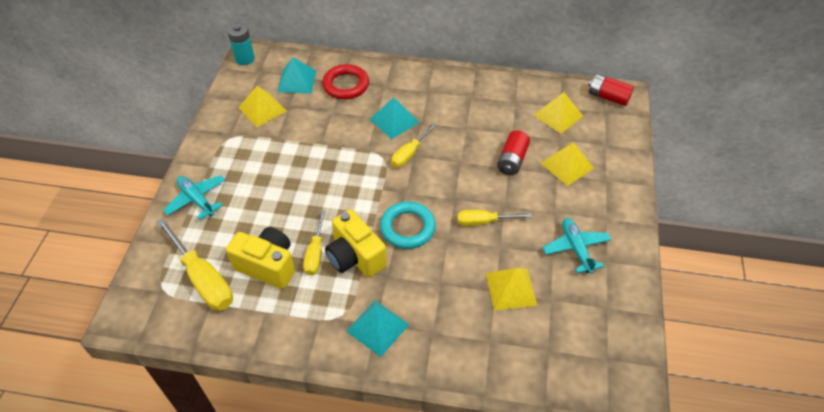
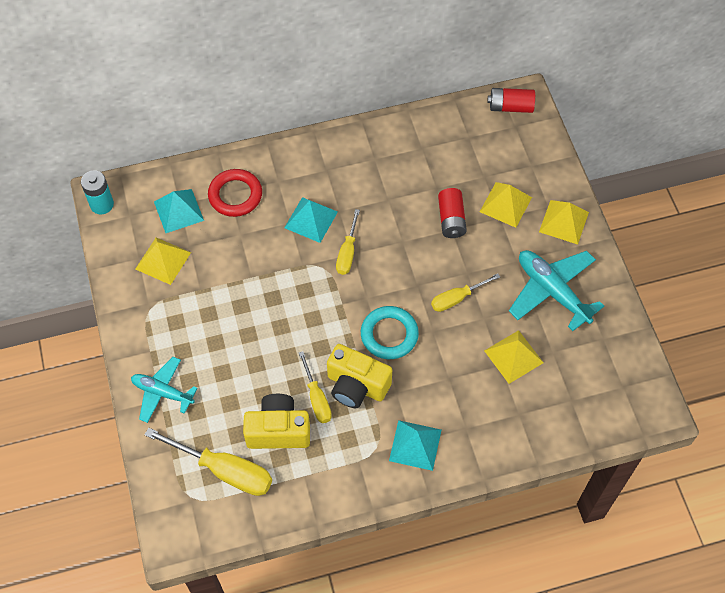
camera: 25 degrees left, 10 degrees up
yellow pyramid [533,92,583,134] -> yellow pyramid moved to [539,200,589,245]
turquoise plane [542,218,611,274] -> turquoise plane [509,250,604,331], size x1.52

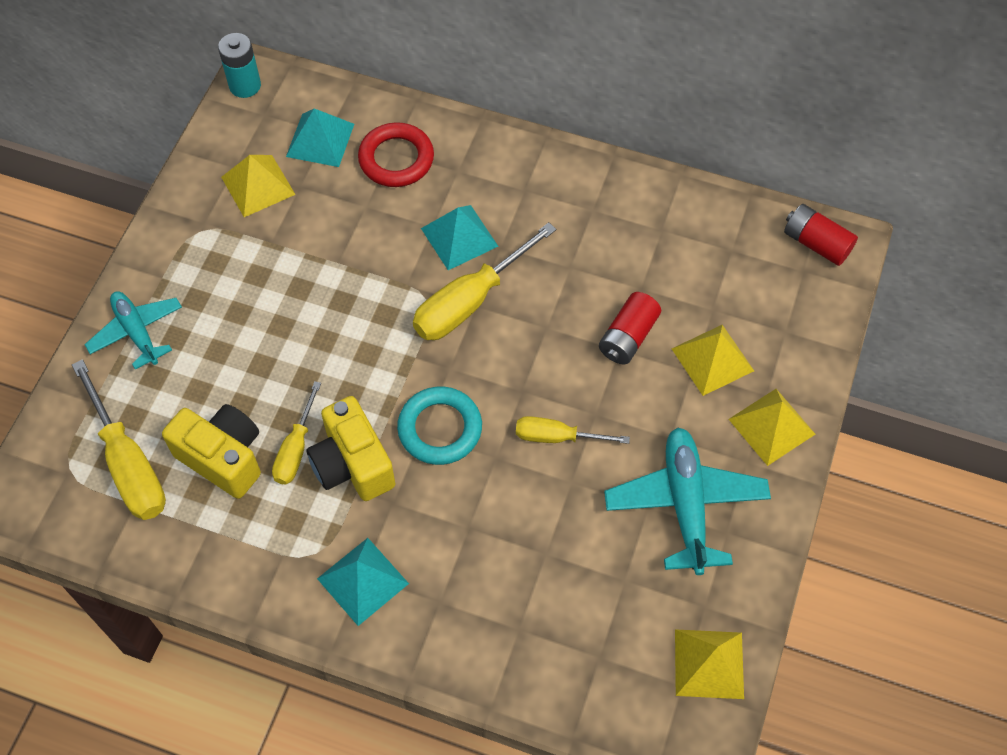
camera: 35 degrees right, 0 degrees up
yellow screwdriver [336,209,360,275] -> yellow screwdriver [413,222,556,340], size x1.68
yellow pyramid [484,330,544,384] -> yellow pyramid moved to [675,629,744,699]

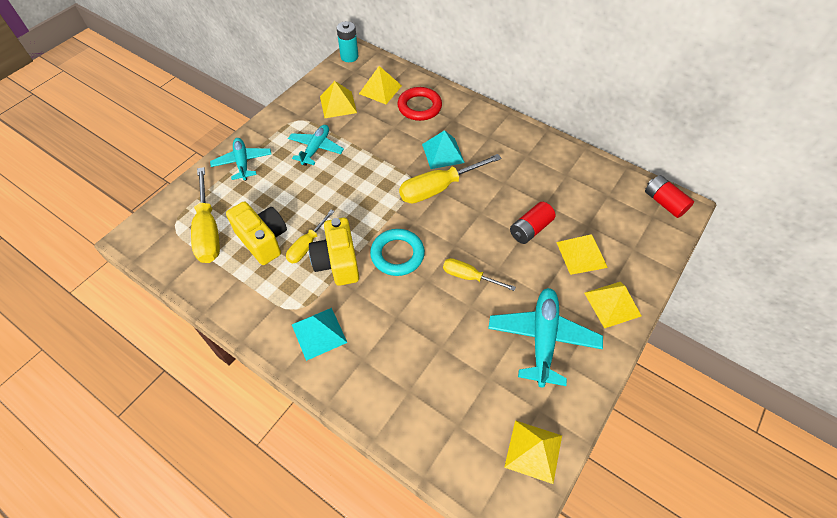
camera: 15 degrees right, 5 degrees down
turquoise pyramid [286,108,354,167] -> yellow pyramid [359,66,402,104]
none -> turquoise plane [288,125,344,166]

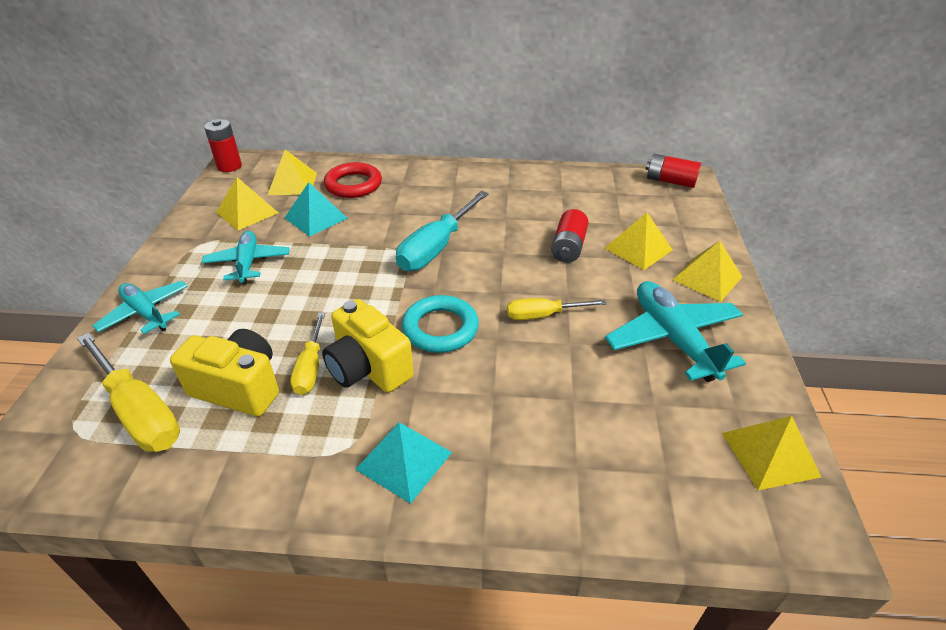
camera: 30 degrees left, 15 degrees down
turquoise battery [337,21,358,62] -> red battery [204,119,242,172]
yellow screwdriver [399,154,502,203] -> turquoise screwdriver [396,191,489,271]
turquoise pyramid [422,130,465,169] -> turquoise pyramid moved to [285,182,348,237]

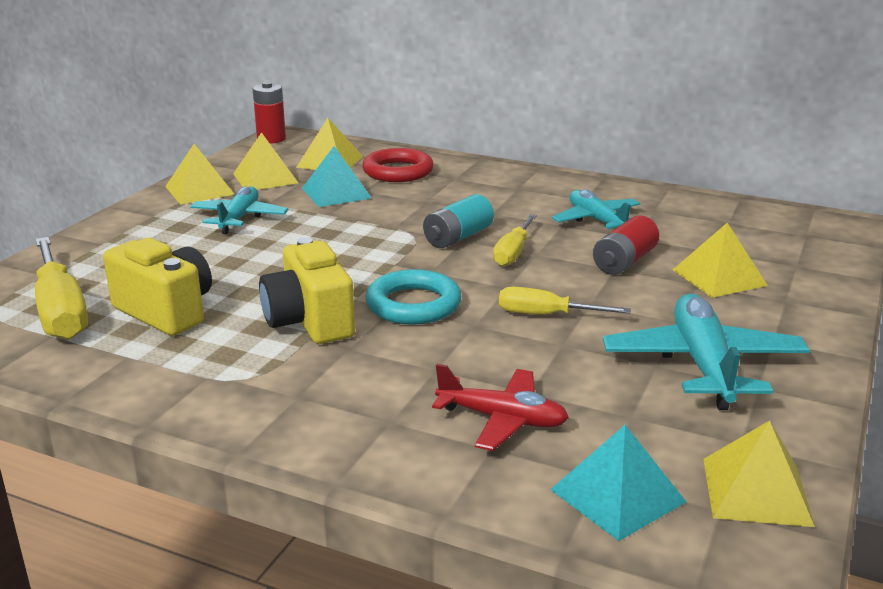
camera: 20 degrees right, 15 degrees down
turquoise plane [92,281,188,334] -> turquoise plane moved to [552,190,640,229]
yellow screwdriver [290,312,325,395] -> yellow screwdriver moved to [493,214,537,266]
turquoise pyramid [355,422,452,504] -> turquoise pyramid moved to [550,425,686,541]
turquoise screwdriver [396,191,489,271] -> turquoise battery [423,194,494,248]
red battery [646,154,701,188] -> none
yellow pyramid [672,241,742,302] -> yellow pyramid moved to [165,144,235,205]
none -> red plane [432,364,569,451]

